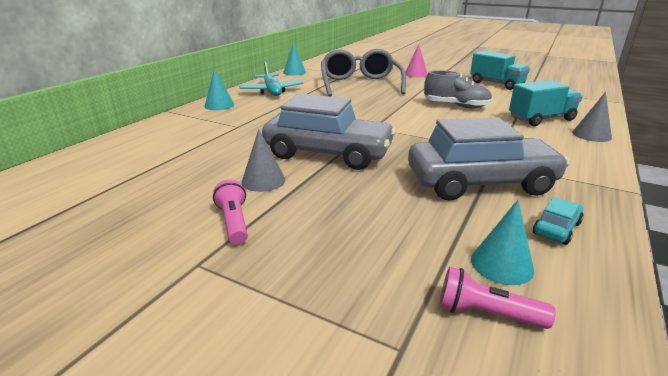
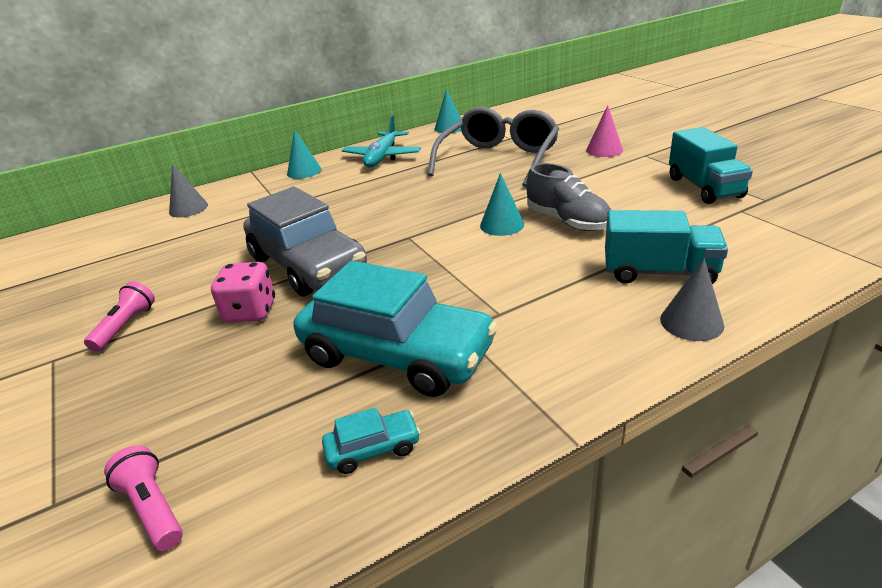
camera: 35 degrees right, 5 degrees up
grey cone [241,129,286,192] -> grey cone moved to [169,164,208,217]
grey car [408,117,569,201] -> turquoise car [294,261,498,397]
turquoise cone [471,200,534,285] -> turquoise cone moved to [480,173,524,236]
none -> pink dice [211,262,275,323]

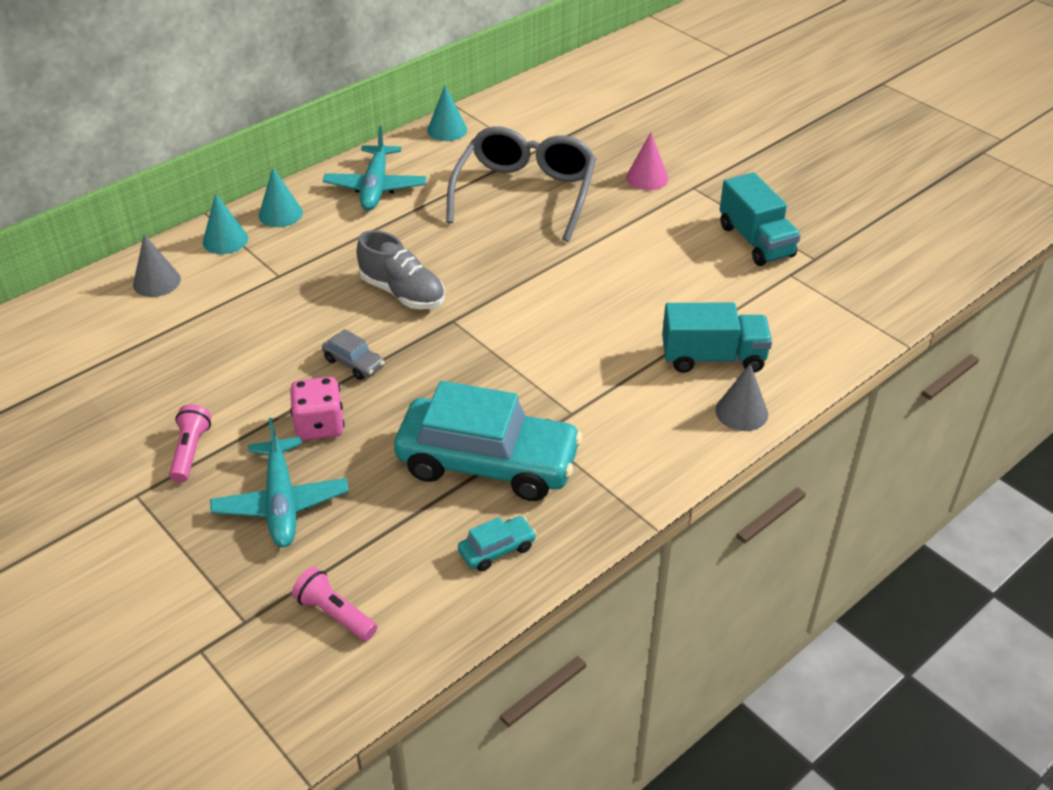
camera: 15 degrees left, 10 degrees up
grey car [244,186,367,297] -> grey car [322,329,385,380], size x0.40
turquoise cone [480,173,524,236] -> turquoise cone moved to [203,193,248,254]
grey shoe [526,163,611,231] -> grey shoe moved to [357,230,445,309]
none -> turquoise plane [210,418,349,547]

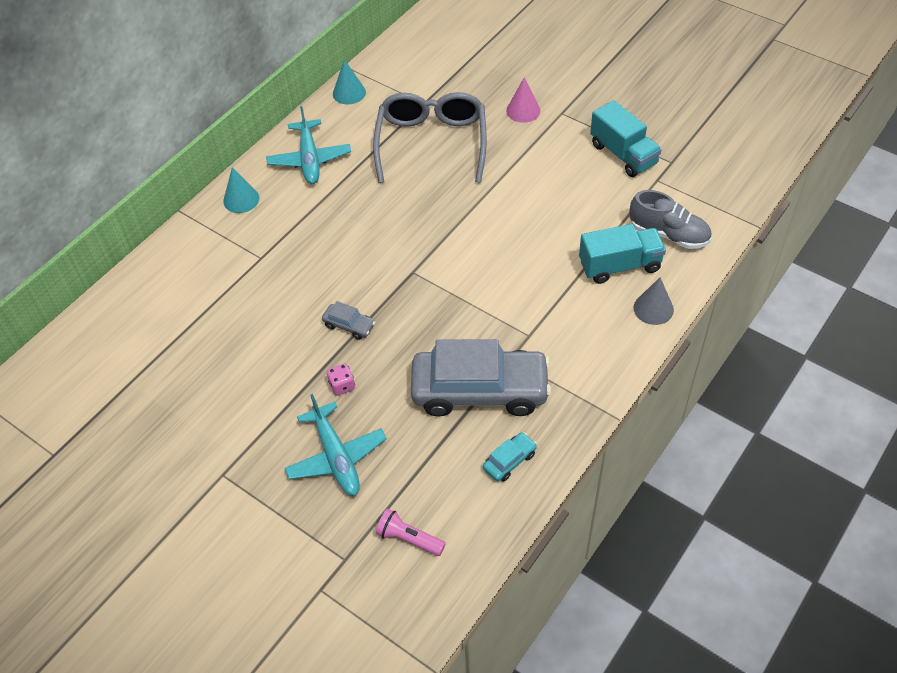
camera: 10 degrees left, 10 degrees up
grey cone [133,234,181,297] -> none
pink flashlight [169,404,211,483] -> none
turquoise cone [203,193,248,254] -> none
pink dice [290,377,344,441] -> pink dice [327,363,355,396], size x0.61
grey shoe [357,230,445,309] -> grey shoe moved to [629,190,711,249]
turquoise car [394,381,582,501] -> grey car [411,339,551,416]

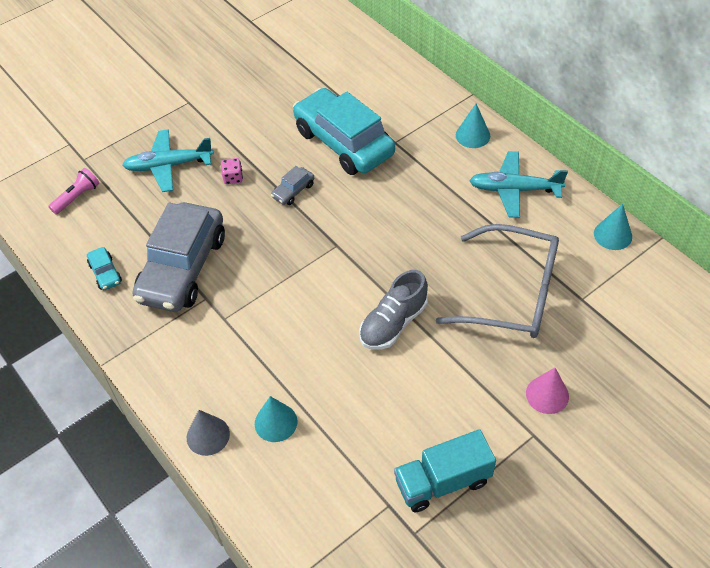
camera: 105 degrees right, 0 degrees up
turquoise truck [579,224,666,284] -> turquoise cone [255,396,297,442]
grey shoe [629,190,711,249] -> grey shoe moved to [359,270,428,350]
none -> turquoise car [293,88,395,175]

